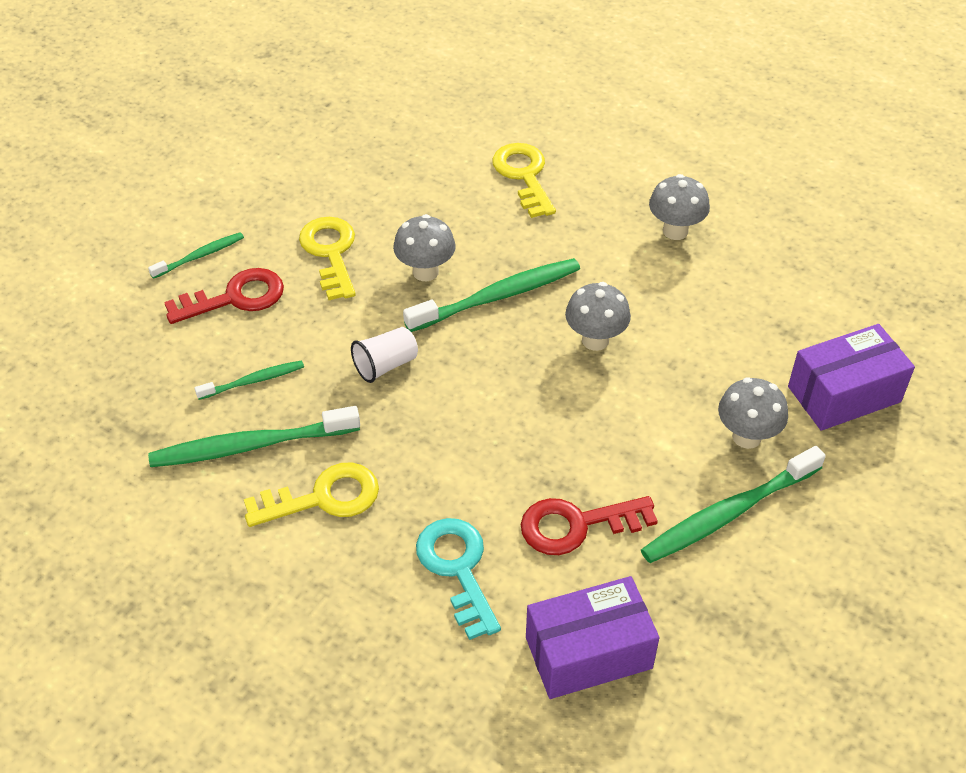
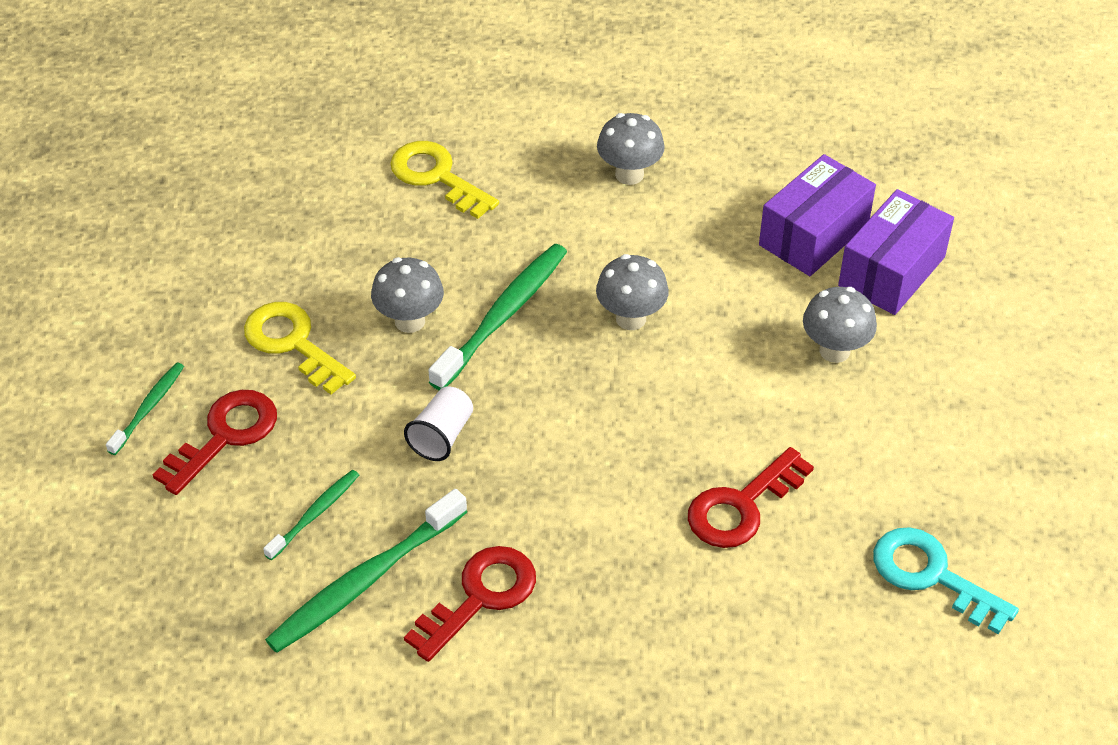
camera: 30 degrees left, 0 degrees up
yellow key [244,463,379,527] -> red key [404,546,536,662]
turquoise key [416,518,501,640] -> turquoise key moved to [873,527,1019,634]
purple box [526,576,660,699] -> purple box moved to [759,154,876,276]
green toothbrush [641,446,826,563] -> none

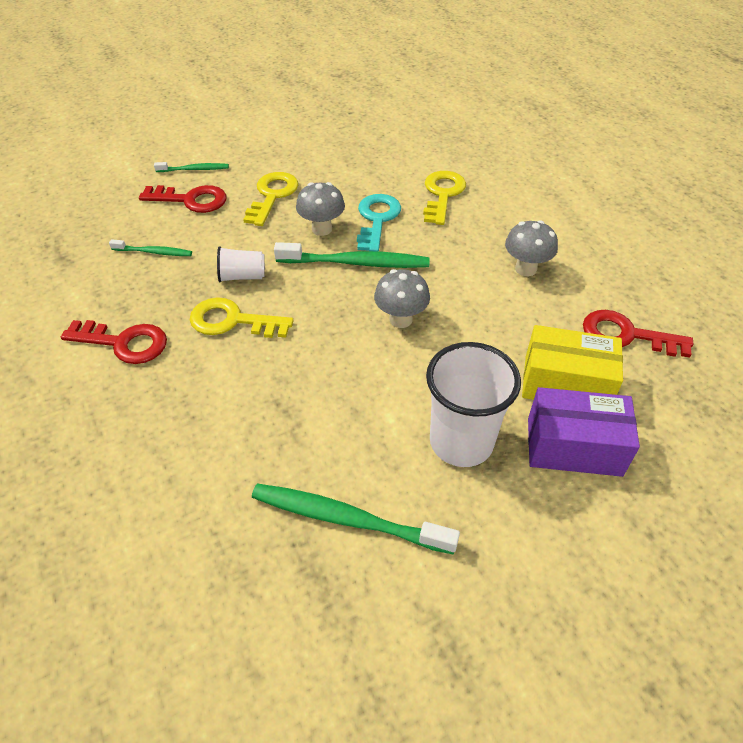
camera: 60 degrees right, 0 degrees up
green toothbrush [265,489,467,653] -> green toothbrush moved to [252,484,460,555]
red key [688,447,814,548] -> red key moved to [583,310,693,358]
purple box [759,154,876,276] -> yellow box [522,325,623,400]
grey mushroom [803,287,877,363] -> white cup [426,342,521,467]
turquoise key [873,527,1019,634] -> turquoise key moved to [357,194,401,251]
none -> yellow key [190,297,294,338]

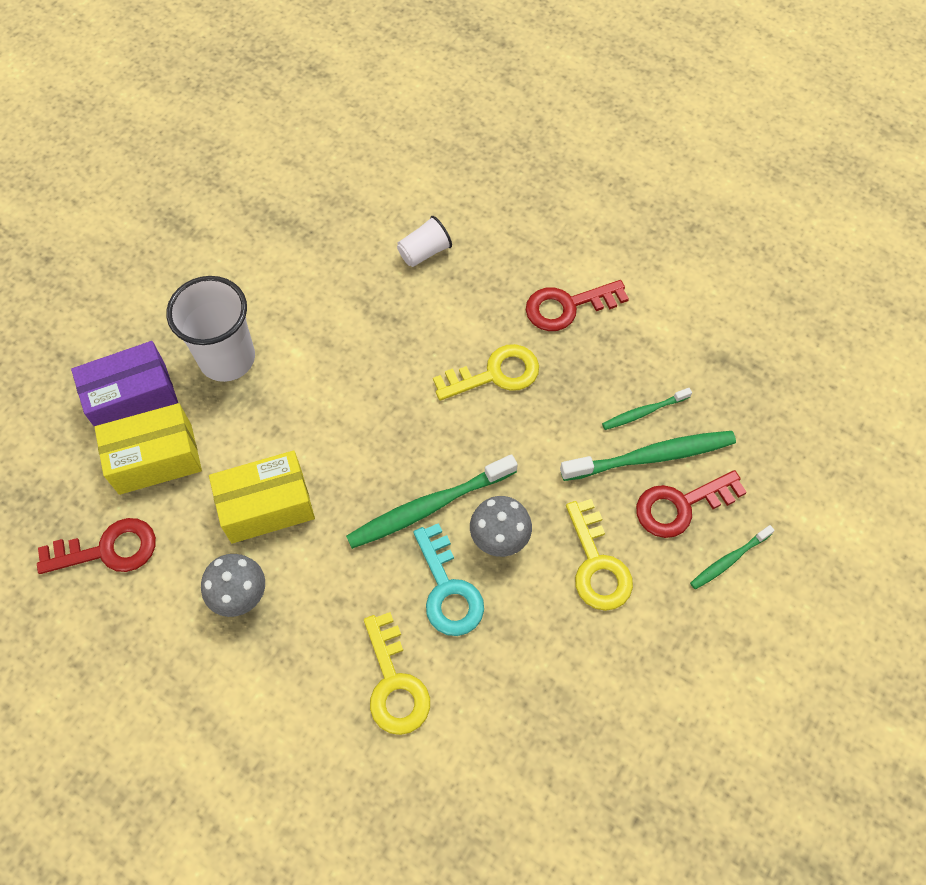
camera: 150 degrees right, 15 degrees up
white cup [217,246,265,282] -> white cup moved to [397,216,452,267]
green toothbrush [252,484,460,555] -> green toothbrush moved to [560,431,736,481]
grey mushroom [374,269,430,328] -> none
none -> yellow box [209,451,315,544]

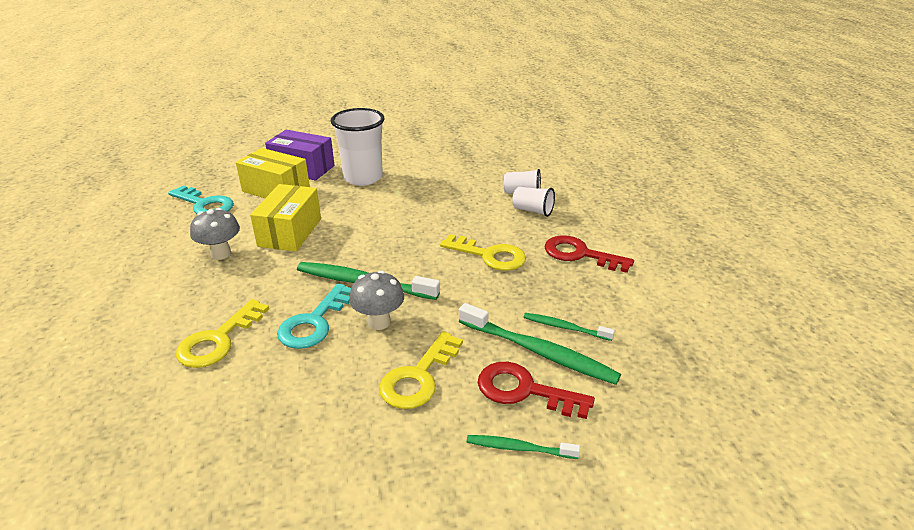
camera: 45 degrees right, 30 degrees down
red key [37,518,156,574] -> turquoise key [168,185,234,214]
yellow box [209,451,315,544] -> yellow box turned 75 degrees clockwise [250,184,321,252]
none -> white cup [512,187,555,217]

